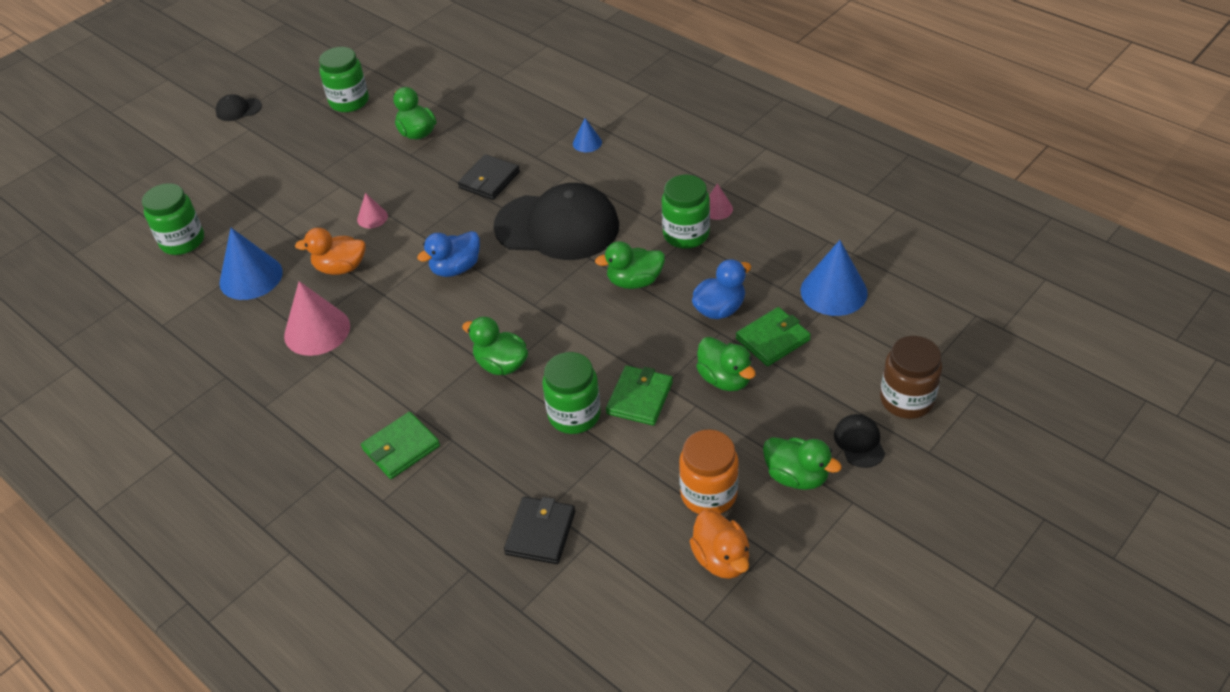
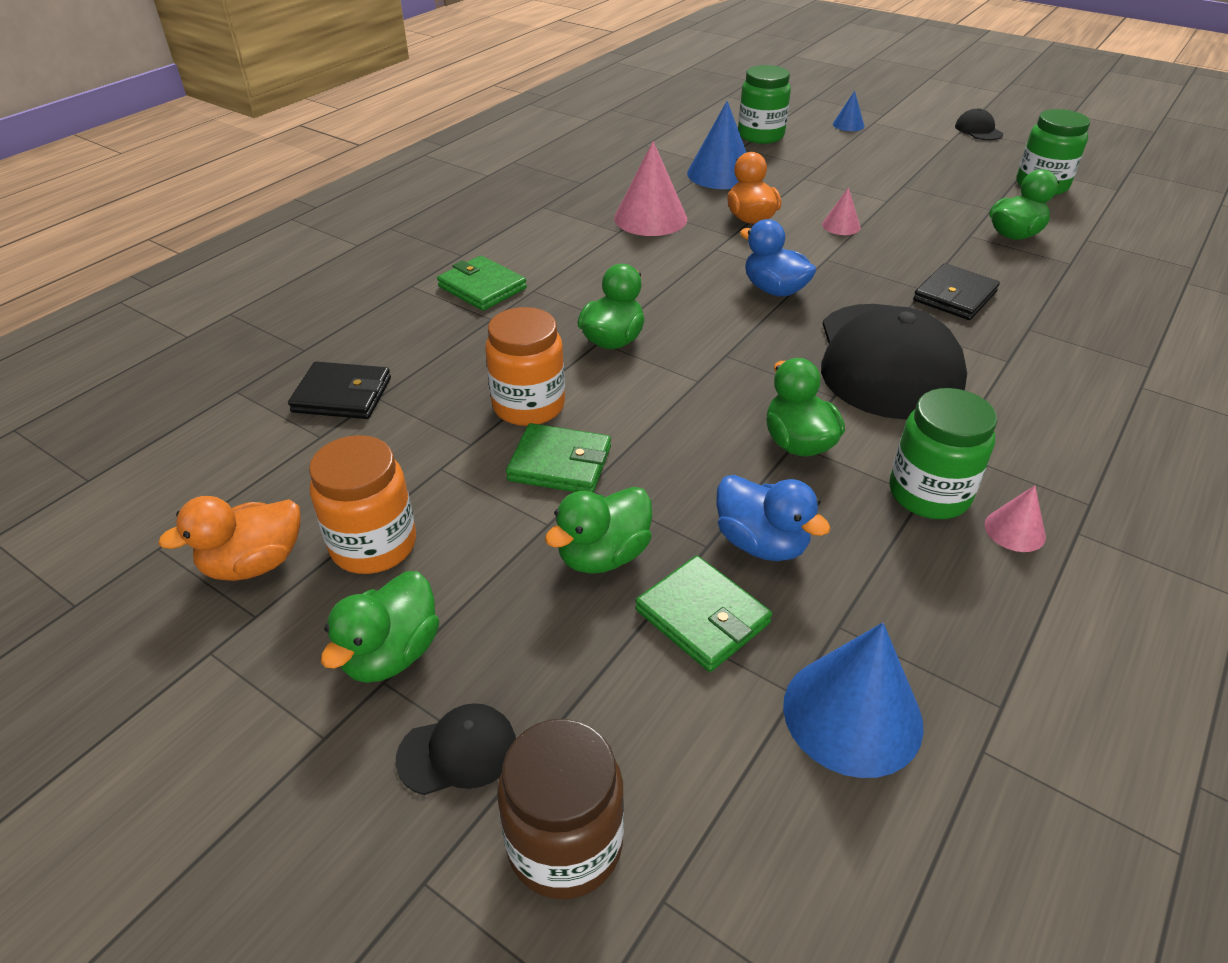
camera: 80 degrees right, 5 degrees down
black wallet [458,154,520,200] -> black wallet turned 75 degrees counterclockwise [913,263,1000,320]
green jar [543,352,601,434] -> orange jar [485,307,565,426]
blue cone [573,118,602,152] -> blue cone moved to [833,91,864,131]

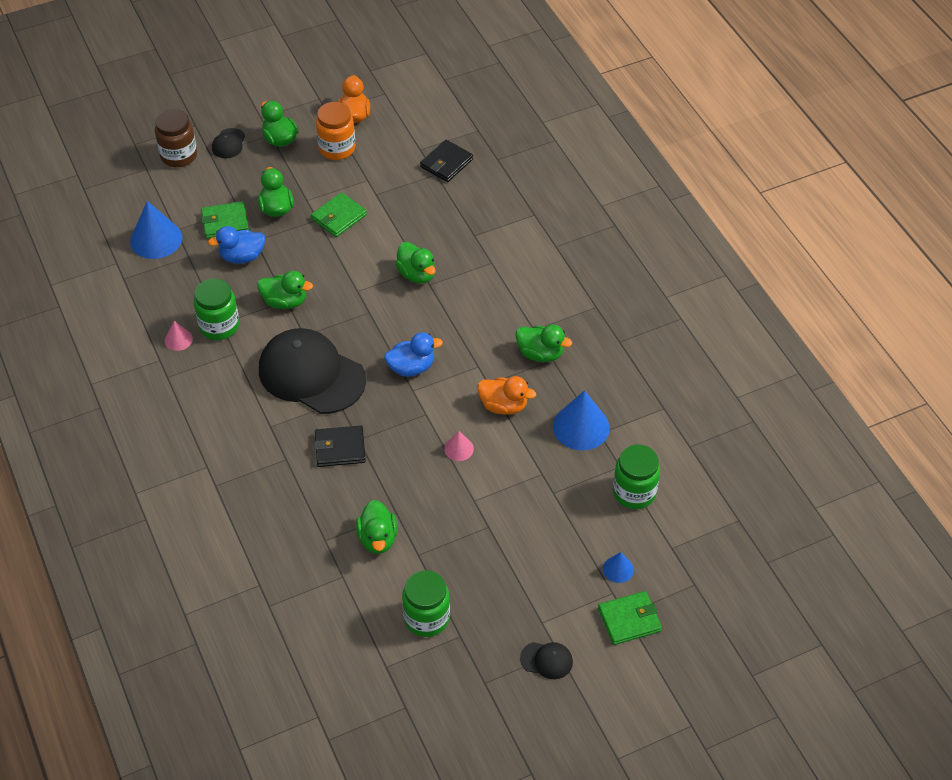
camera: 120 degrees right, 10 degrees up
green wallet [437,256,527,311] -> green wallet moved to [598,591,662,645]
orange jar [485,307,565,426] -> none
pink cone [614,141,687,236] -> green duck [515,325,572,362]
black wallet [913,263,1000,320] -> black wallet turned 75 degrees counterclockwise [314,425,366,467]

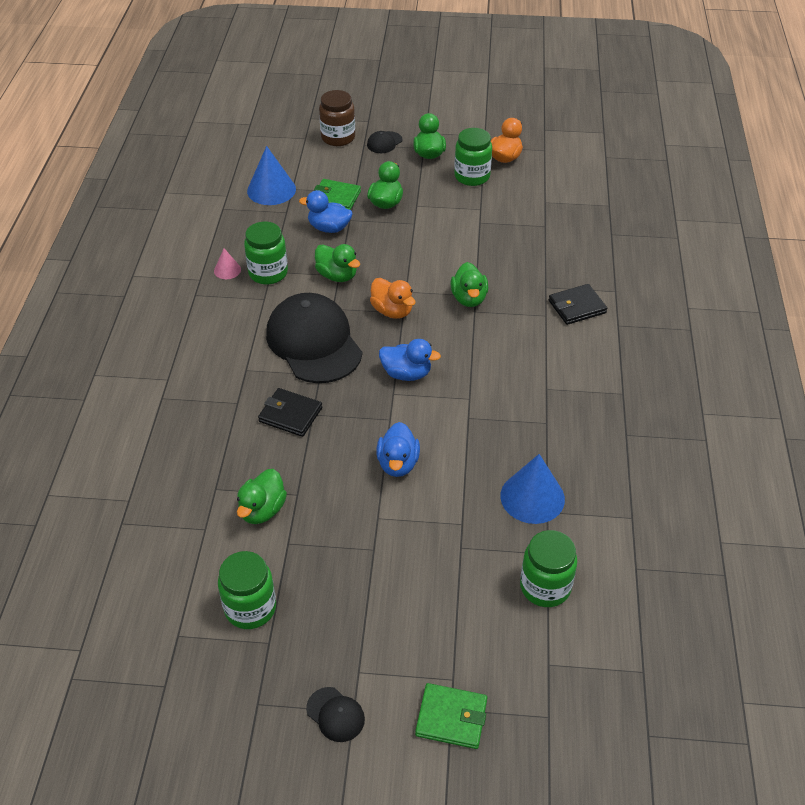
camera: 30 degrees right, 5 degrees down
green wallet [311,192,367,237] -> none
orange jar [316,102,356,160] -> green jar [454,128,492,186]
black wallet [420,140,473,182] -> black wallet moved to [548,284,607,325]
pink cone [444,431,474,461] -> blue duck [376,422,420,477]
orange duck [477,376,536,415] -> orange duck moved to [370,278,416,319]
green duck [515,325,572,362] -> none
blue cone [603,552,634,583] -> none

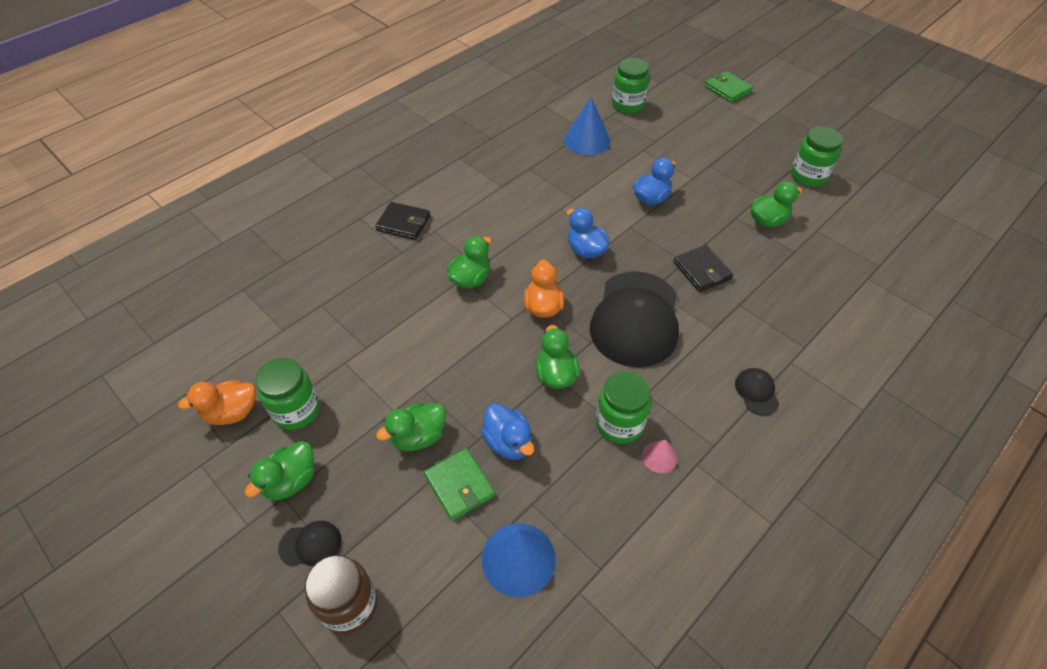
camera: 140 degrees left, 5 degrees up
black cap [306,687,365,742] -> black cap moved to [735,368,779,416]

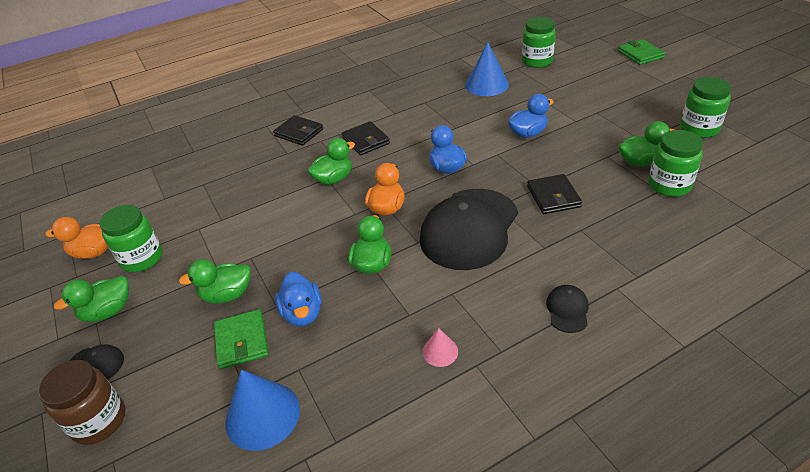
camera: 20 degrees right, 10 degrees down
green jar [596,371,651,444] -> green jar moved to [648,130,703,197]
none -> black wallet [342,121,390,155]

